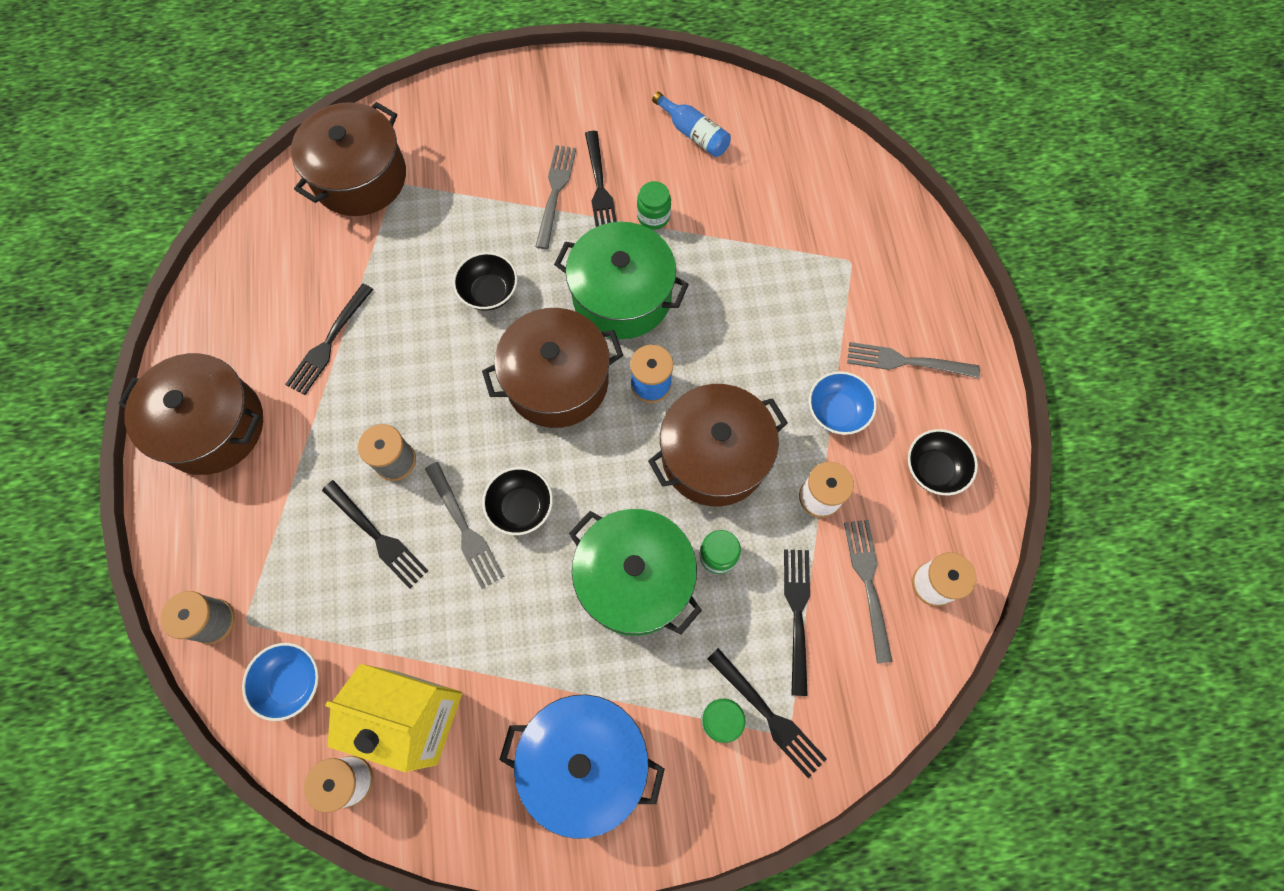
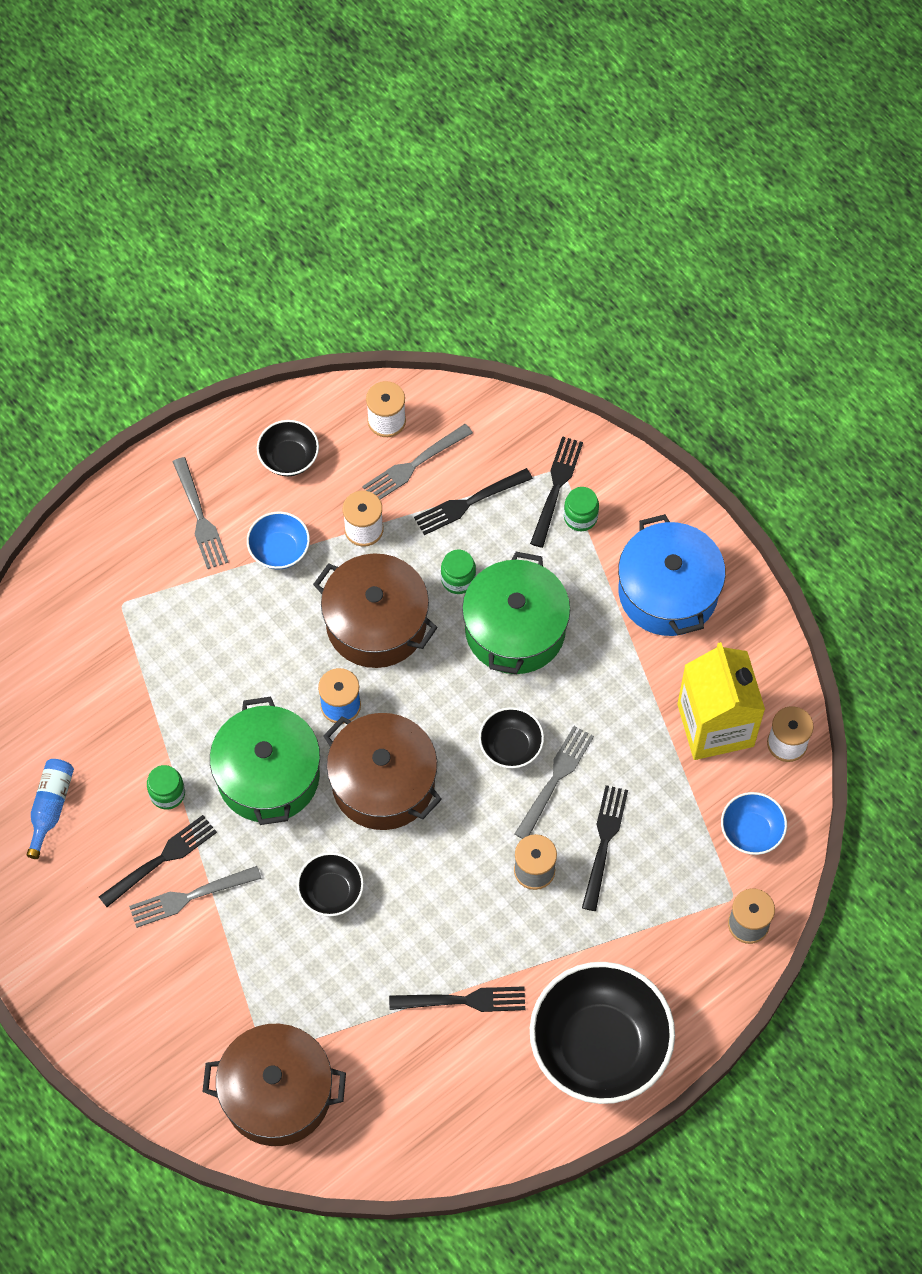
camera: 120 degrees left, 5 degrees down
brown pot [118,353,263,475] -> black bowl [530,962,675,1104]

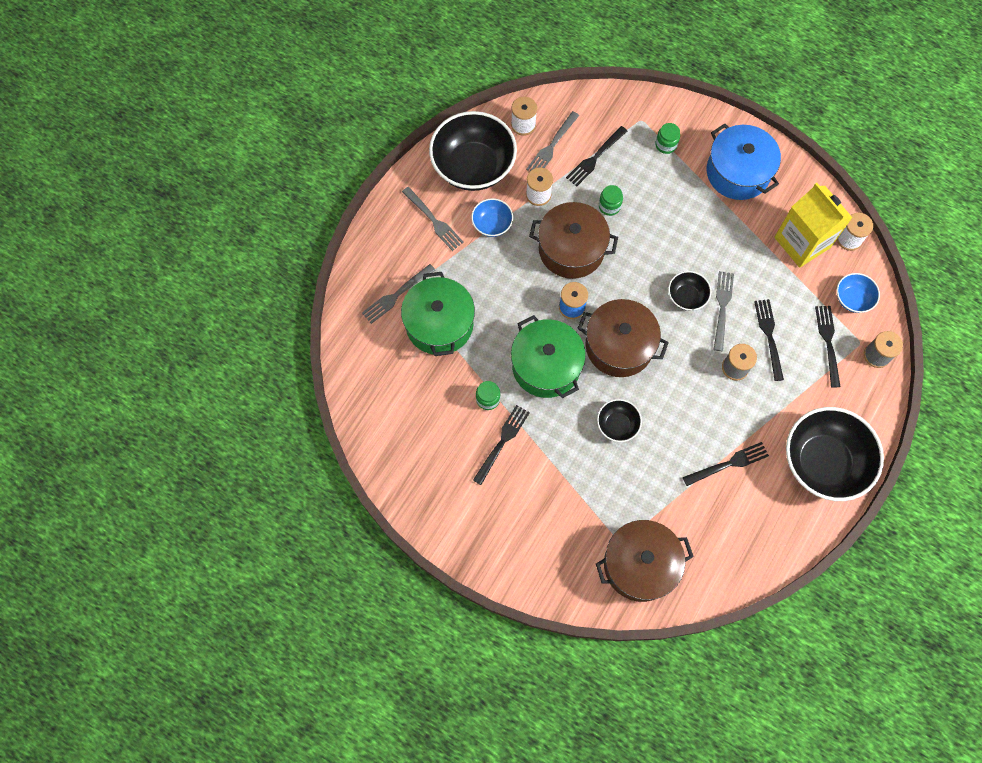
camera: 20 degrees left, 5 degrees up
blue bottle [26,759,74,859] -> none
grey fork [129,866,262,928] -> grey fork moved to [362,264,435,324]
black bowl [257,420,319,476] -> black bowl [429,111,517,191], size x2.10
green pot [462,552,570,674] -> green pot moved to [401,272,475,356]
black fork [530,436,583,548] -> black fork moved to [815,306,841,388]

